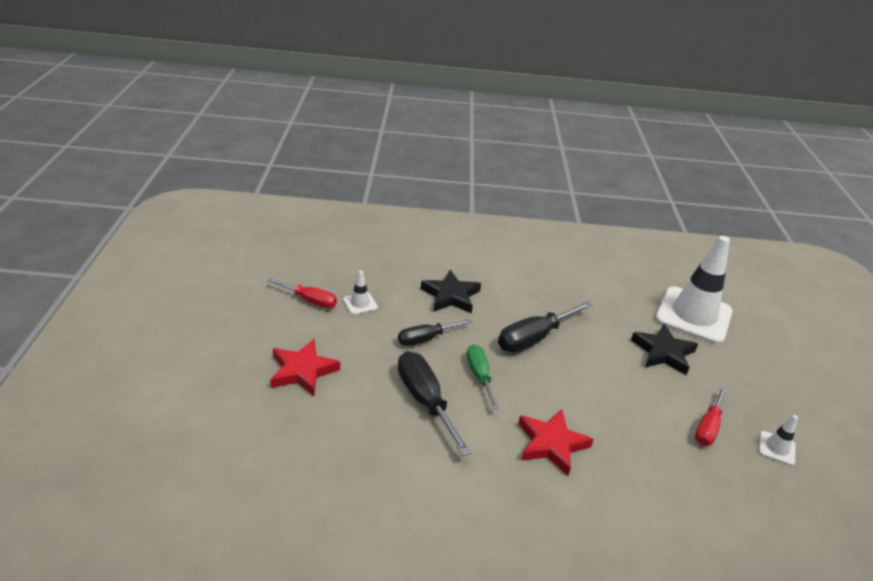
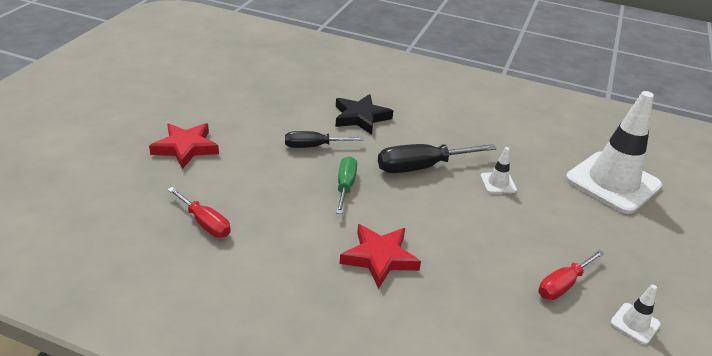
camera: 20 degrees right, 0 degrees up
red screwdriver [268,278,337,308] -> red screwdriver moved to [167,187,231,238]
white traffic cone [343,271,378,315] -> white traffic cone moved to [480,147,517,193]
black screwdriver [398,351,472,456] -> none
black star [631,324,698,375] -> none

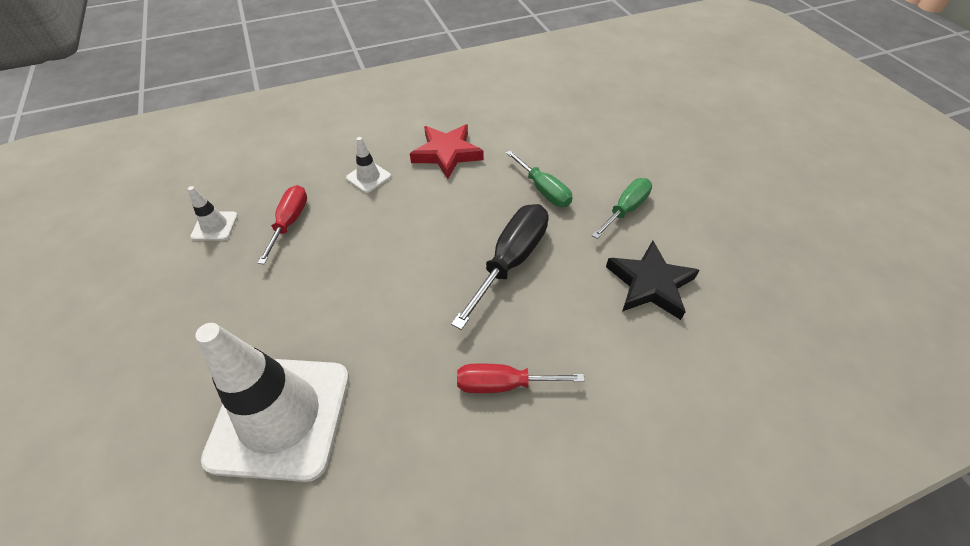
camera: 140 degrees right, 15 degrees up
red star [149,123,219,169] -> none
red screwdriver [167,187,231,238] -> red screwdriver moved to [457,364,585,393]
black screwdriver [285,131,364,148] -> green screwdriver [592,178,652,239]
white traffic cone [480,147,517,193] -> white traffic cone moved to [346,137,391,193]

